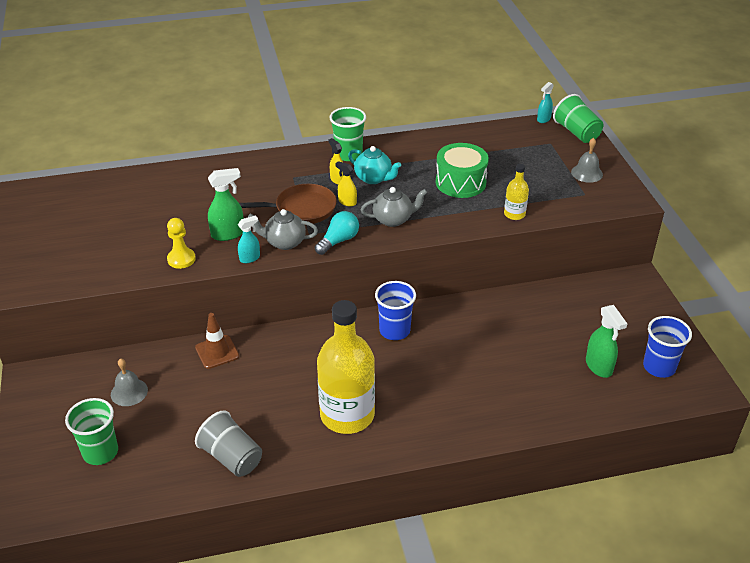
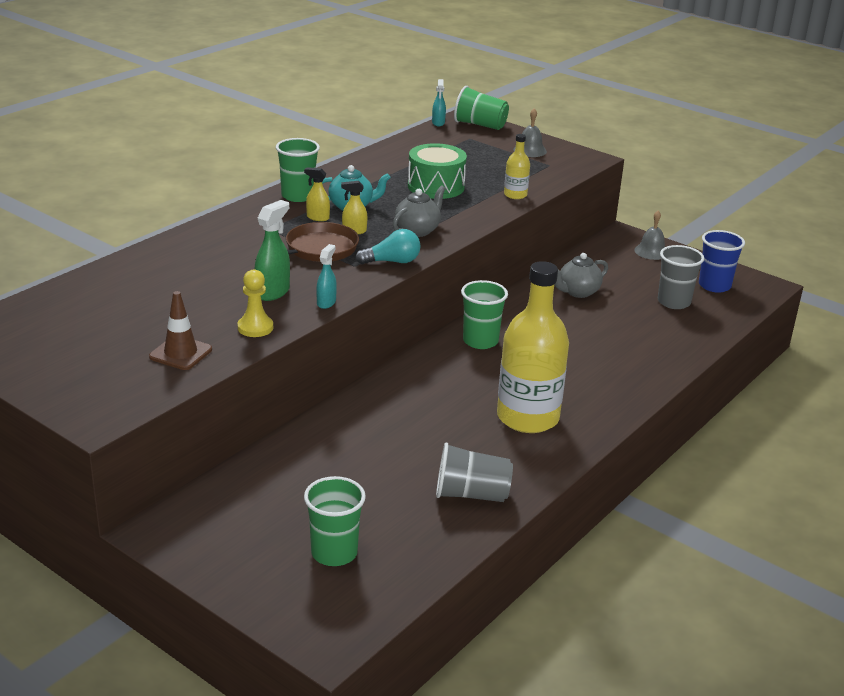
camera: 40 degrees left, 10 degrees down
grey bell [111,358,148,406] -> grey bell moved to [634,211,665,260]
brown traffic cone [195,313,239,369] -> brown traffic cone moved to [149,291,212,370]
grey teapot [248,209,318,250] -> grey teapot moved to [555,253,608,298]
turquoise light bulb [315,211,359,255] -> turquoise light bulb turned 75 degrees clockwise [355,229,421,264]
blue cup [375,281,416,340] -> green cup [461,280,508,349]
green spray bottle [586,305,627,378] -> grey cup [658,245,704,309]

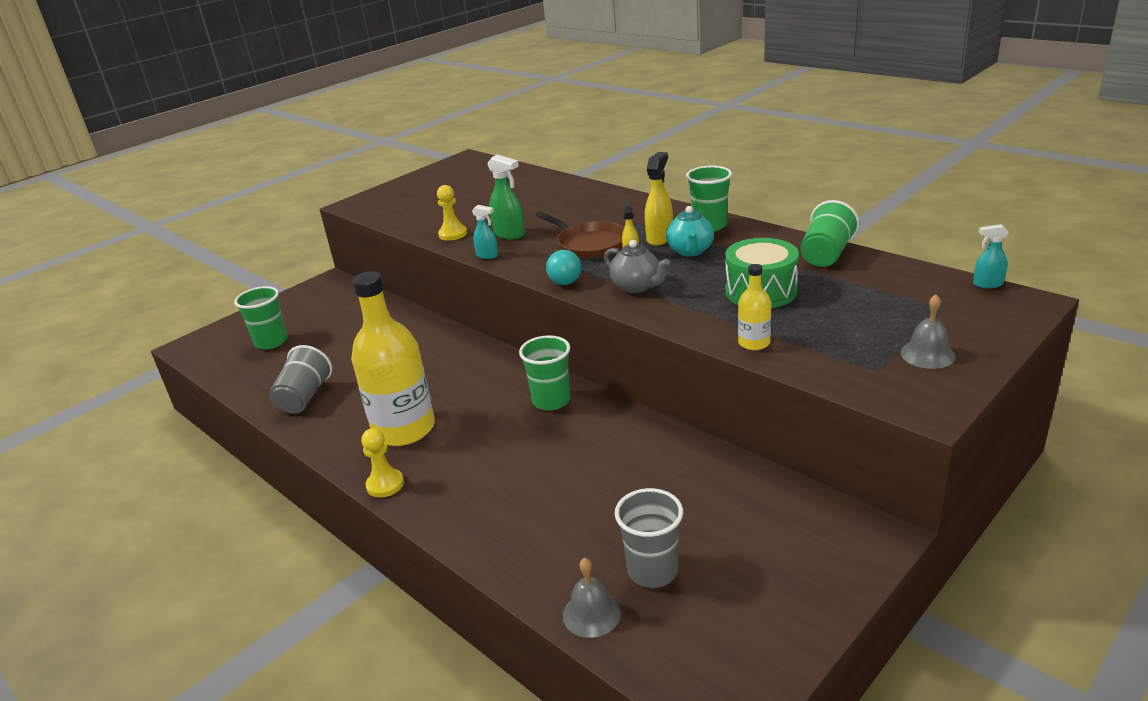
camera: 100 degrees right, 0 degrees up
brown traffic cone [149,291,212,370] -> none
yellow spray bottle [304,167,330,221] -> yellow spray bottle [645,152,673,246], size x1.59
green cup [454,86,509,130] -> green cup moved to [801,200,859,267]
grey teapot [555,253,608,298] -> none
grey bell [634,211,665,260] -> grey bell moved to [563,558,621,638]
blue cup [699,230,745,293] -> none
none -> yellow pawn [361,428,404,498]

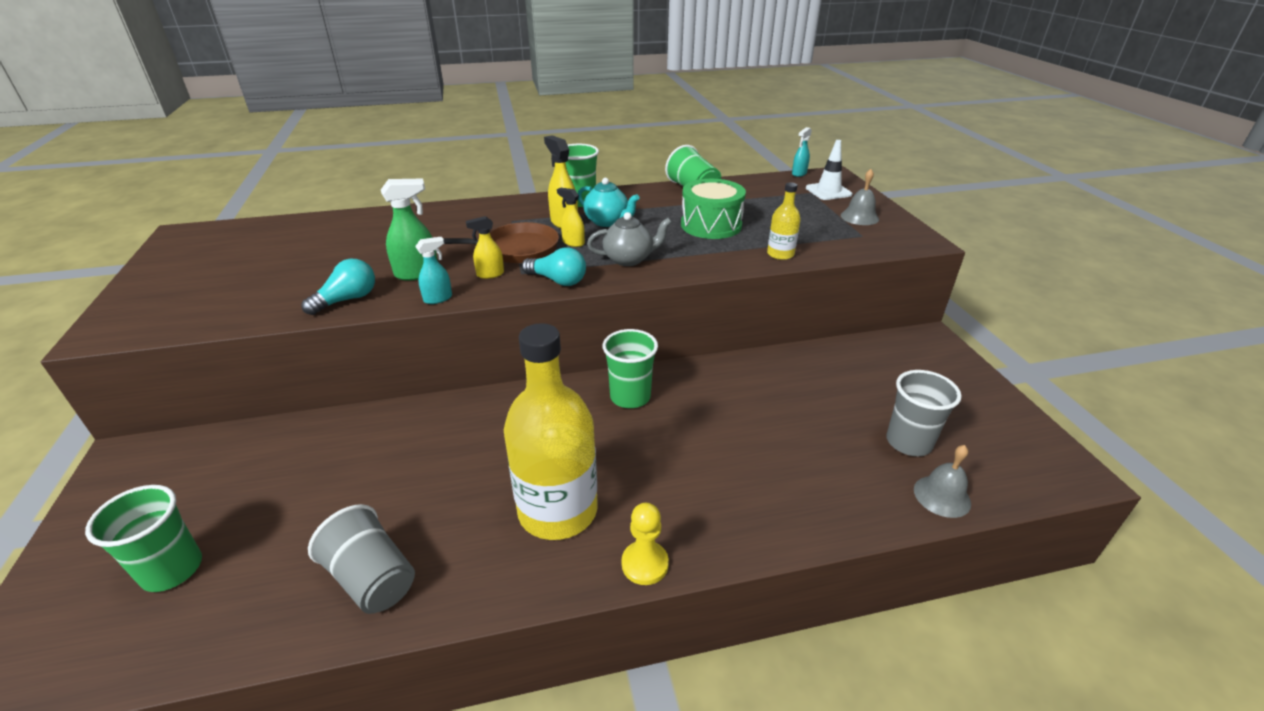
camera: 60 degrees left, 5 degrees up
yellow pawn [437,185,467,241] -> turquoise light bulb [302,259,375,315]
none -> yellow spray bottle [466,216,504,279]
none -> white traffic cone [806,140,852,200]

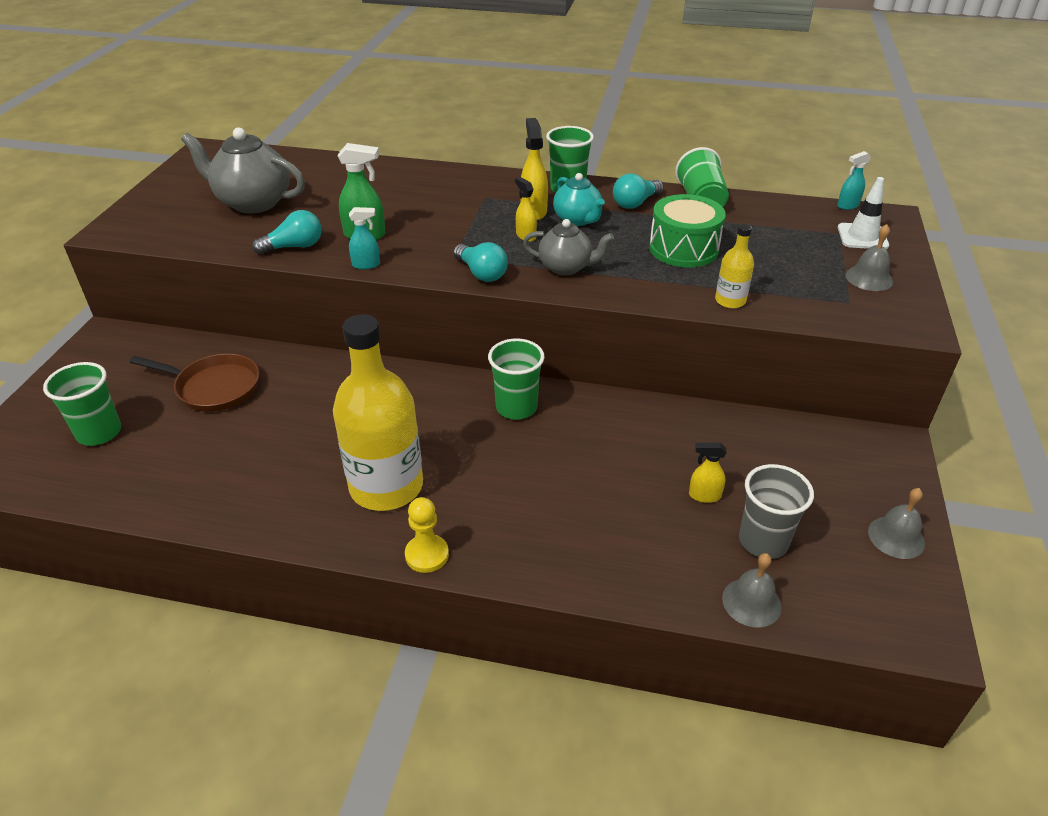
camera: 25 degrees right, 5 degrees up
grey cup [308,504,415,614] -> none
brown pan [443,222,559,264] -> brown pan moved to [130,354,259,412]
yellow spray bottle [466,216,504,279] -> yellow spray bottle moved to [689,443,726,503]
none -> grey teapot [181,127,305,213]
none -> turquoise light bulb [613,173,664,209]
none -> grey bell [868,488,925,559]

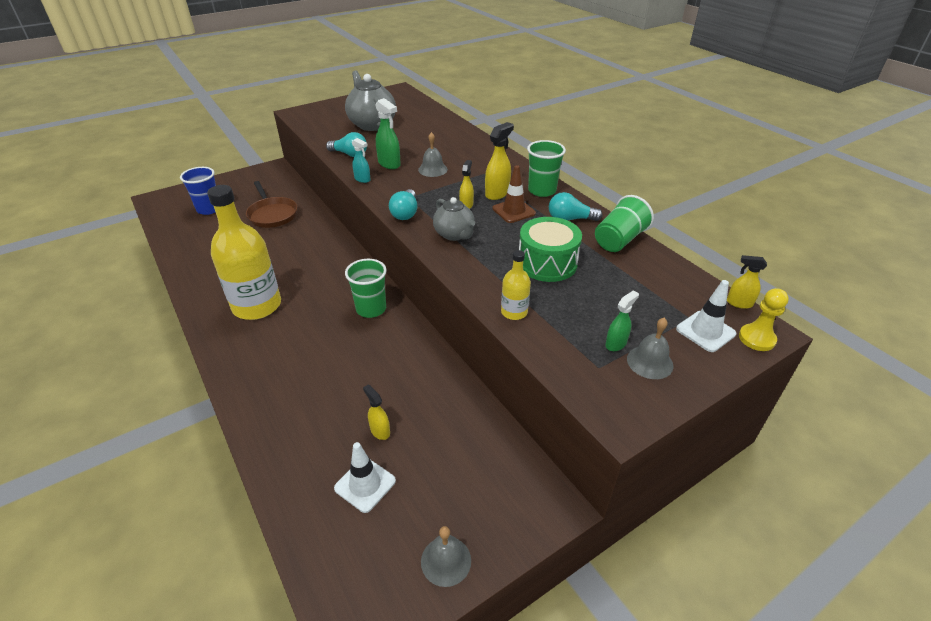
camera: 45 degrees right, 0 degrees up
green cup [43,362,121,446] -> blue cup [180,167,216,215]
yellow pawn [405,497,449,573] -> yellow pawn moved to [739,288,789,351]
turquoise teapot [553,173,605,226] -> brown traffic cone [492,165,536,223]
grey bell [722,553,782,628] -> grey bell moved to [418,132,448,177]
grey cup [739,464,814,559] -> white traffic cone [334,442,396,513]
turquoise spray bottle [837,151,871,210] -> yellow spray bottle [727,255,767,309]
none -> green spray bottle [605,290,639,351]

